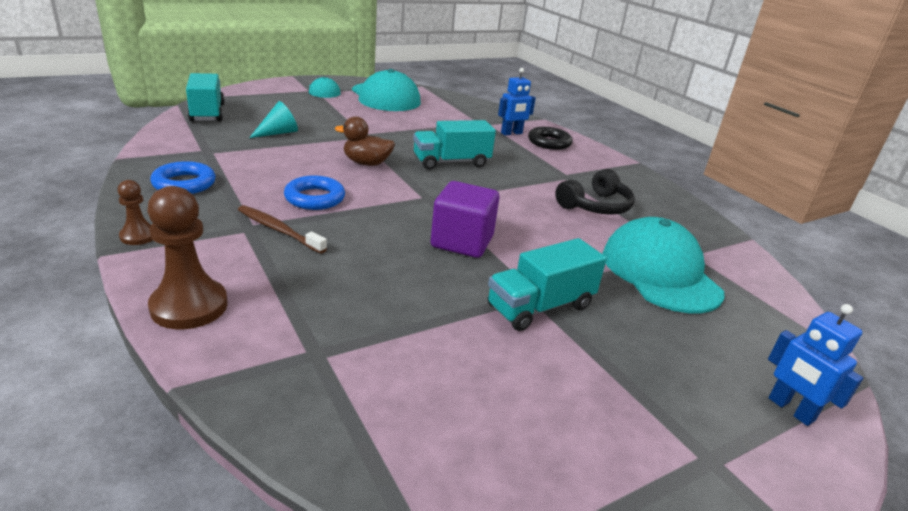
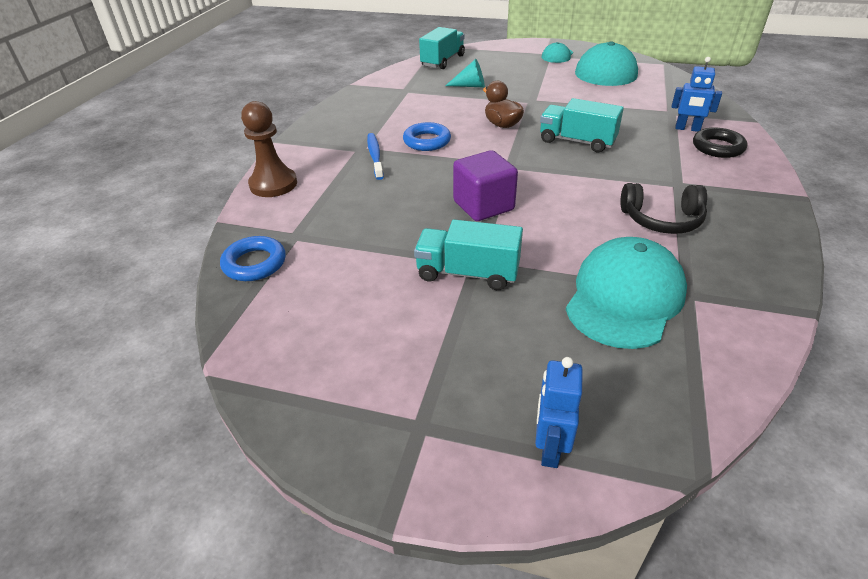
camera: 50 degrees right, 10 degrees up
brown pawn [117,180,153,245] -> none
blue ring [150,161,216,194] -> blue ring moved to [220,236,286,281]
brown toothbrush [238,205,327,253] -> blue toothbrush [367,133,384,180]

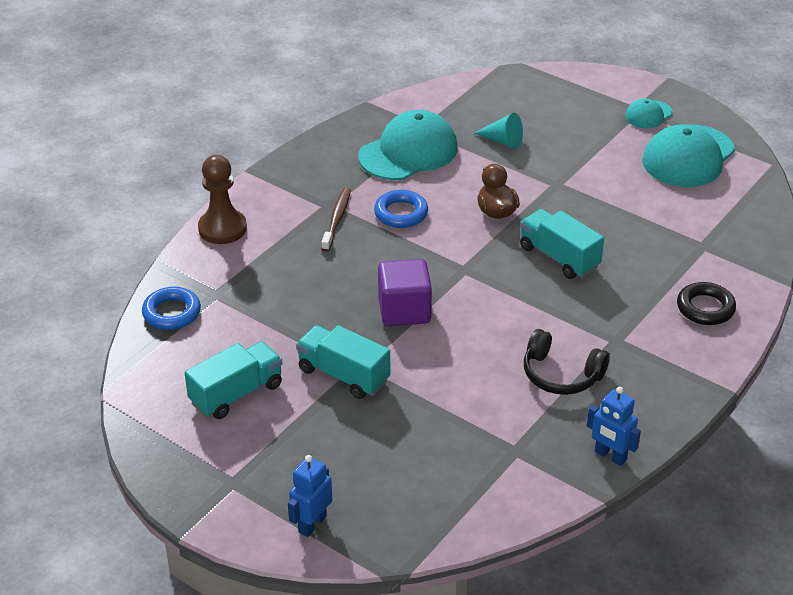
camera: 20 degrees right, 0 degrees up
blue toothbrush [367,133,384,180] -> brown toothbrush [321,188,351,251]
turquoise truck [419,27,465,69] -> turquoise truck moved to [185,341,282,419]
turquoise cap [566,237,687,349] -> turquoise cap moved to [358,110,458,180]
blue robot [672,57,722,132] -> blue robot moved to [587,387,641,466]

